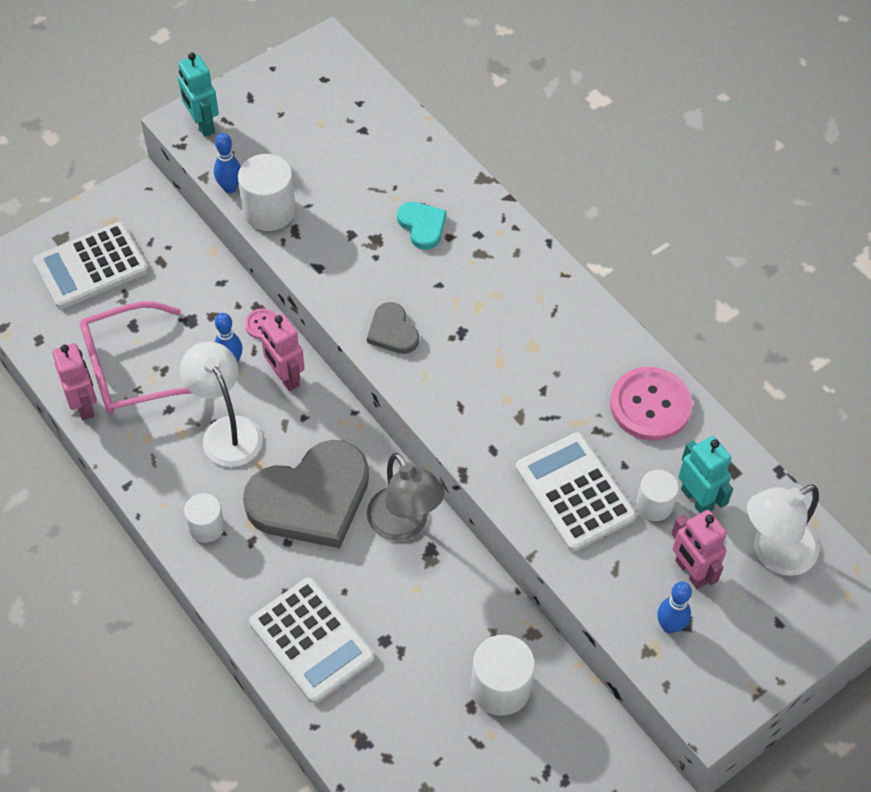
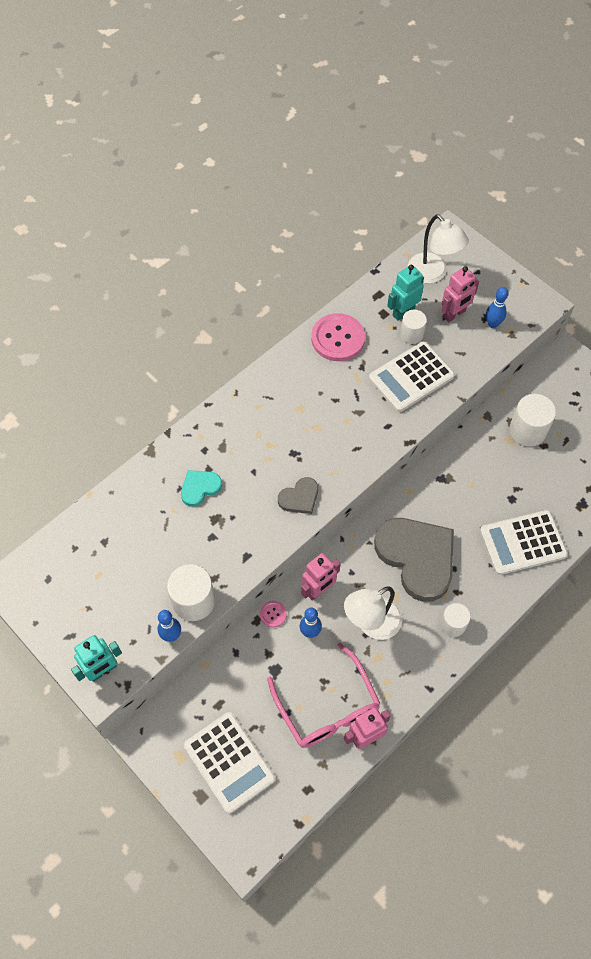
camera: 95 degrees left, 5 degrees up
white calculator [249,578,375,703] -> white calculator turned 150 degrees counterclockwise [480,510,568,575]
grey lamp [367,453,445,541] -> none

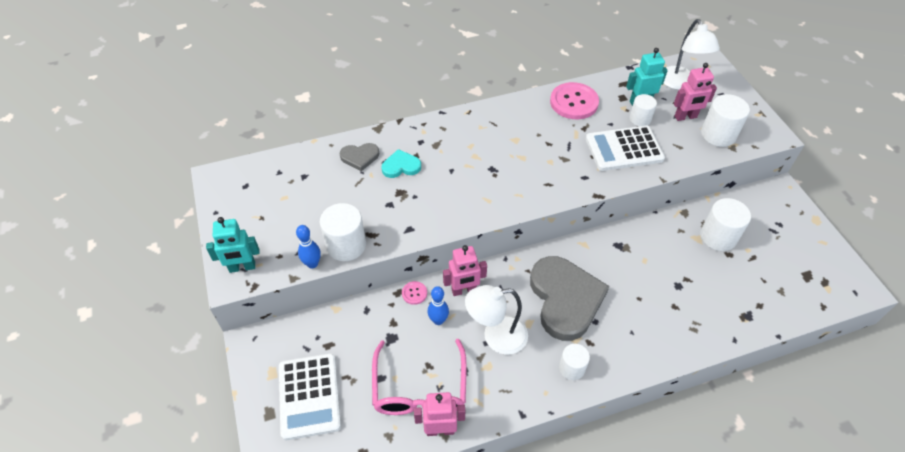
camera: 25 degrees right, 10 degrees down
grey heart [278,477,318,514] -> grey heart moved to [340,143,379,171]
white calculator [480,510,568,575] -> none
blue bowling pin [486,287,508,328] -> white cylinder [701,94,750,147]

